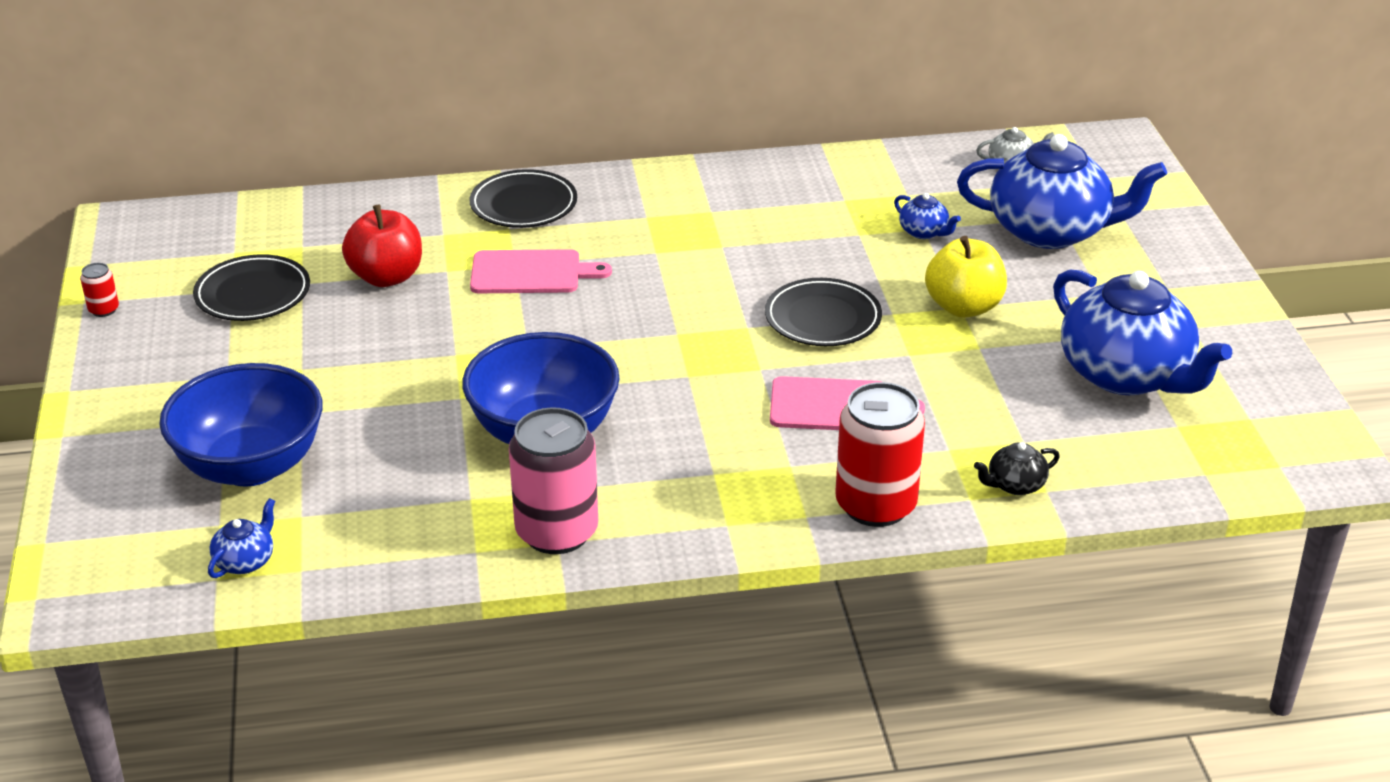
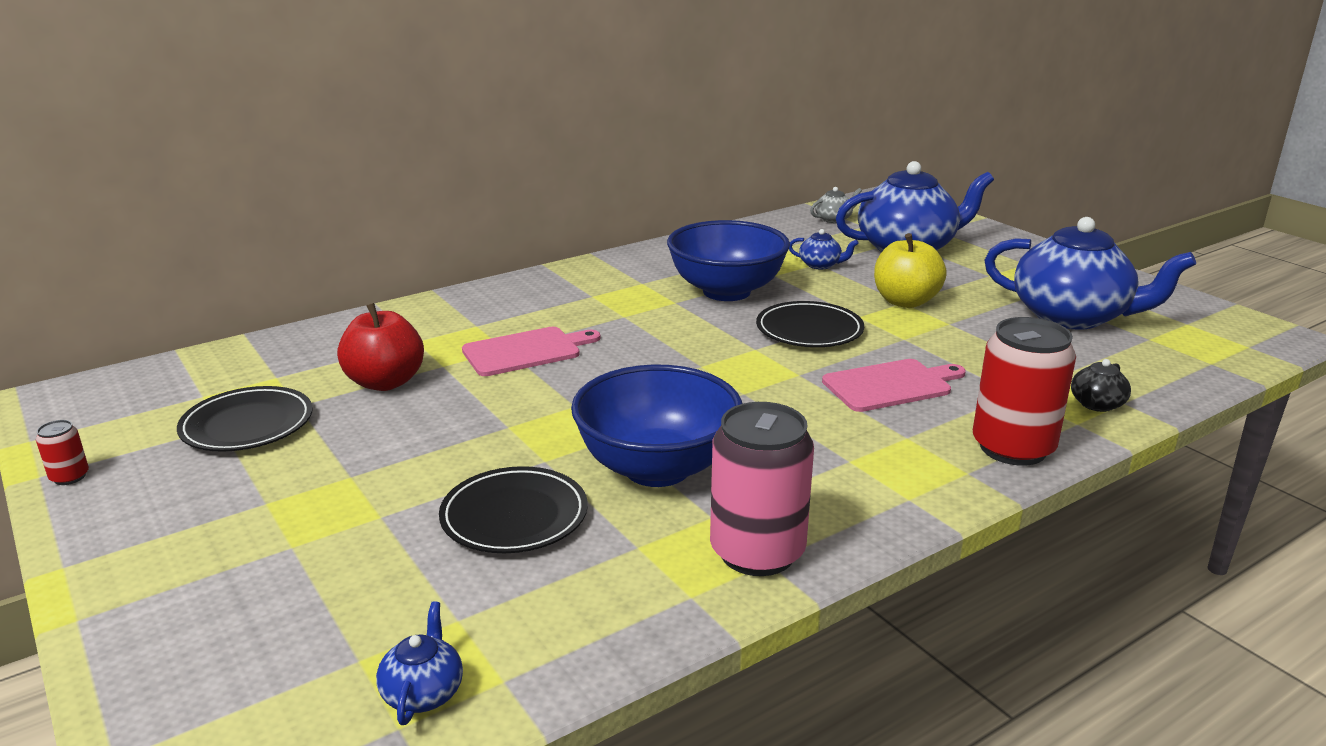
camera: 25 degrees left, 10 degrees down
blue bowl [159,363,323,486] -> blue bowl moved to [667,220,790,301]
black plate [469,169,577,228] -> black plate moved to [439,466,588,553]

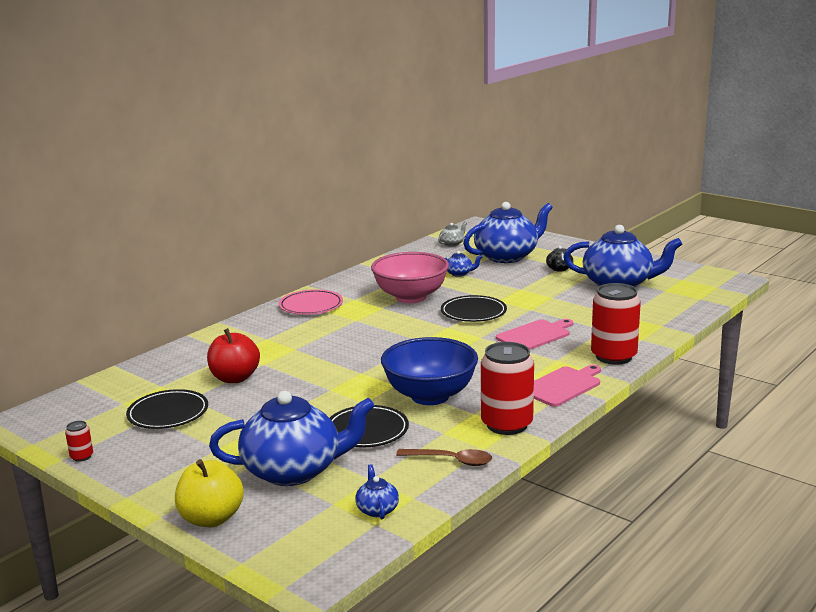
camera: 15 degrees left, 5 degrees down
pink cutting board [462,327,600,376] -> pink cutting board moved to [534,365,601,407]
blue bowl [667,220,790,301] -> pink bowl [371,252,449,303]
pink can [710,402,814,576] -> red can [481,342,534,435]
yellow apple [874,233,947,308] -> yellow apple moved to [175,459,244,527]
black teapot [1071,359,1131,412] -> black teapot moved to [546,246,573,272]
none -> blue teapot [209,391,375,486]
none -> pink plate [279,289,343,315]
none -> brown spoon [396,449,492,466]

